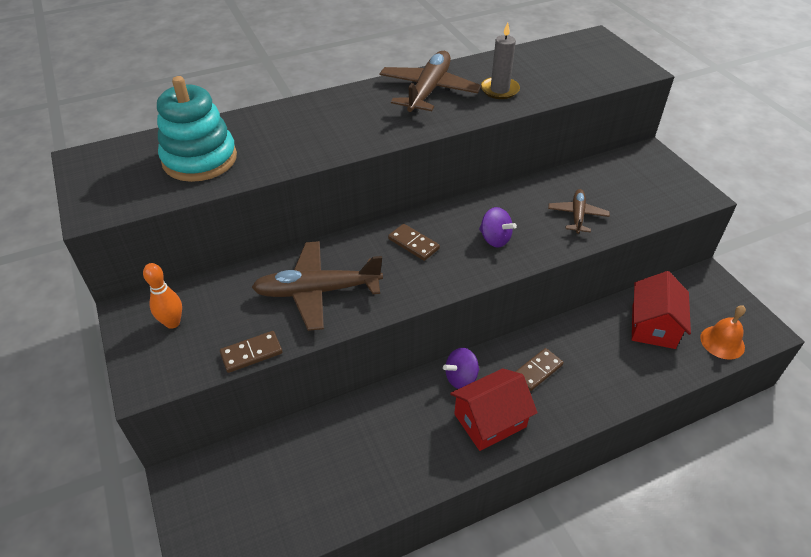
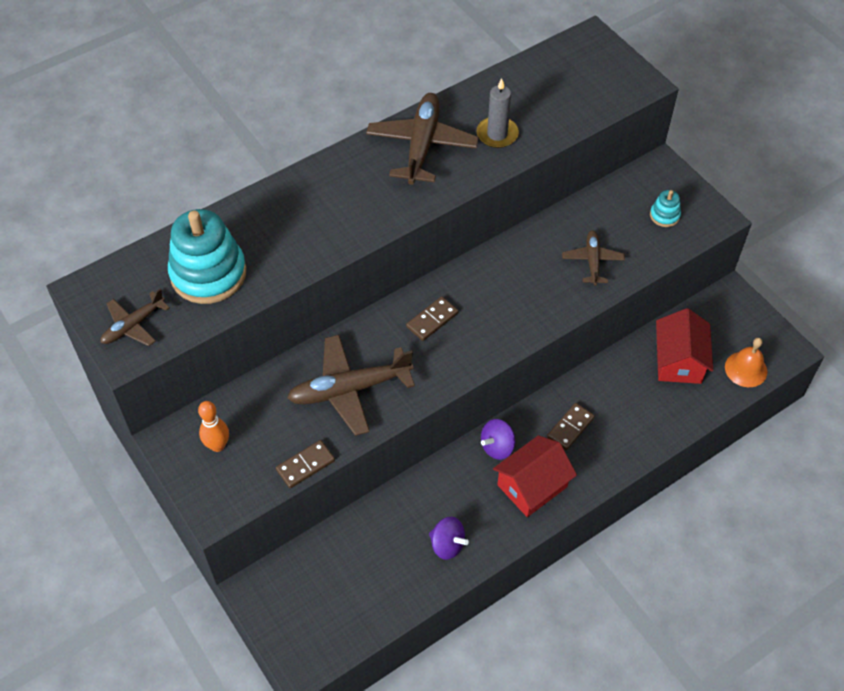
camera: 10 degrees left, 10 degrees up
brown domino [388,224,440,261] -> brown domino turned 75 degrees counterclockwise [406,296,458,341]
purple spinning top [479,207,517,247] -> purple spinning top moved to [429,517,469,560]
none -> brown plane [100,289,170,346]
none -> turquoise stacking toy [650,190,681,227]

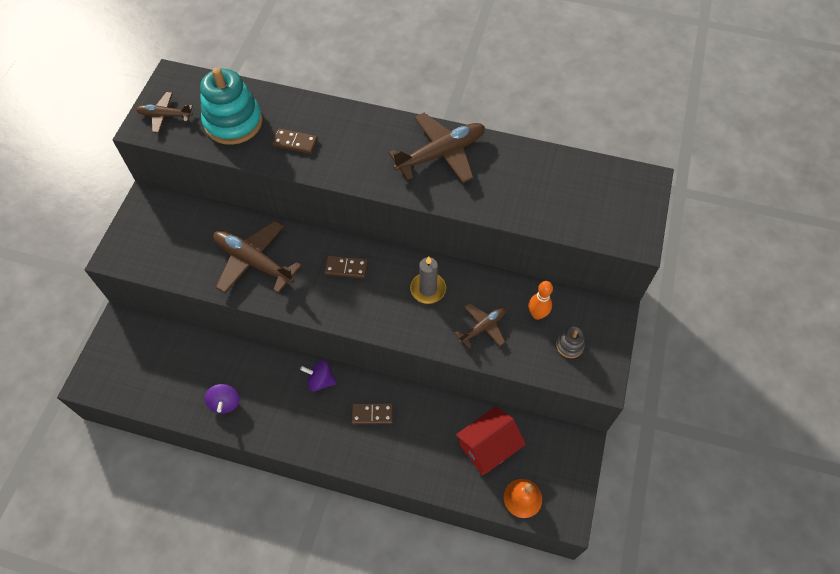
camera: 50 degrees right, 5 degrees up
orange bowling pin [198,401,229,452] -> orange bowling pin moved to [529,281,553,320]
brown domino [276,440,335,488] -> brown domino moved to [272,128,318,154]
grey candle [476,78,519,148] -> grey candle moved to [410,257,446,304]
red house [493,435,577,517] -> none
turquoise stacking toy [650,190,681,227] -> grey stacking toy [556,327,585,358]

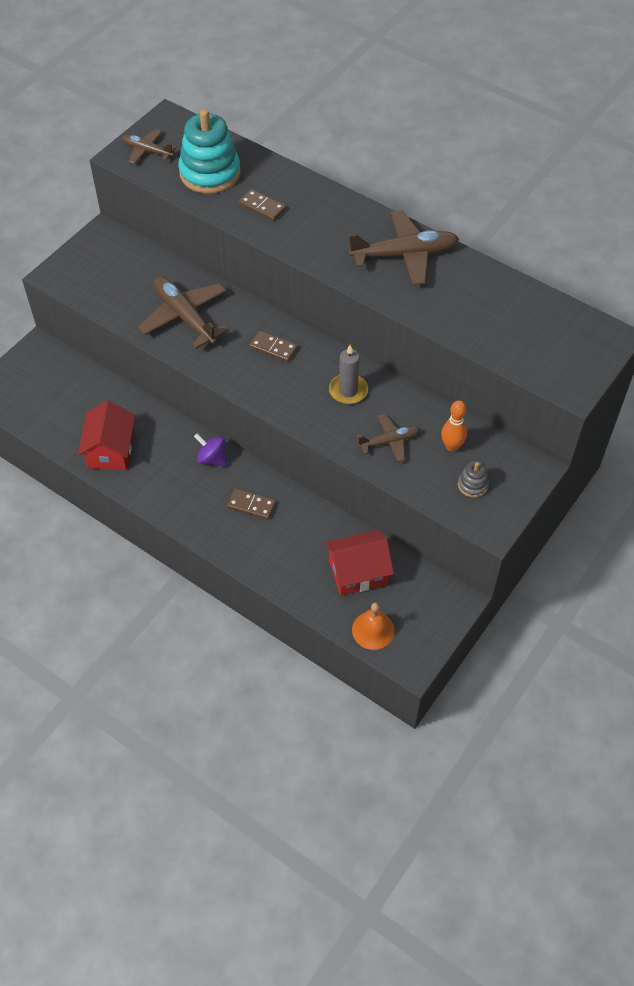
camera: 20 degrees right, 5 degrees down
purple spinning top [205,384,239,414] -> red house [78,401,135,470]

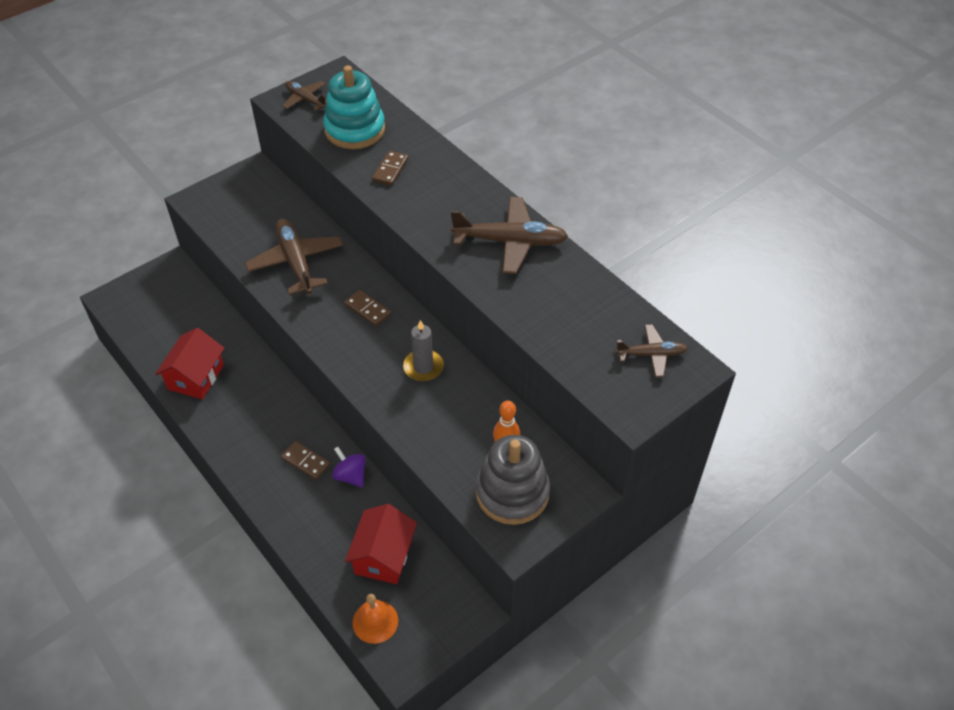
camera: 15 degrees right, 5 degrees down
purple spinning top [194,433,228,467] -> purple spinning top moved to [332,447,366,487]
brown domino [239,189,286,221] -> brown domino turned 60 degrees clockwise [372,151,408,186]
red house [325,530,394,596] -> red house turned 75 degrees counterclockwise [345,504,417,584]
brown plane [356,414,420,462] -> brown plane moved to [615,324,688,377]
grey stacking toy [458,461,489,498] -> grey stacking toy [476,435,550,525], size x2.23

